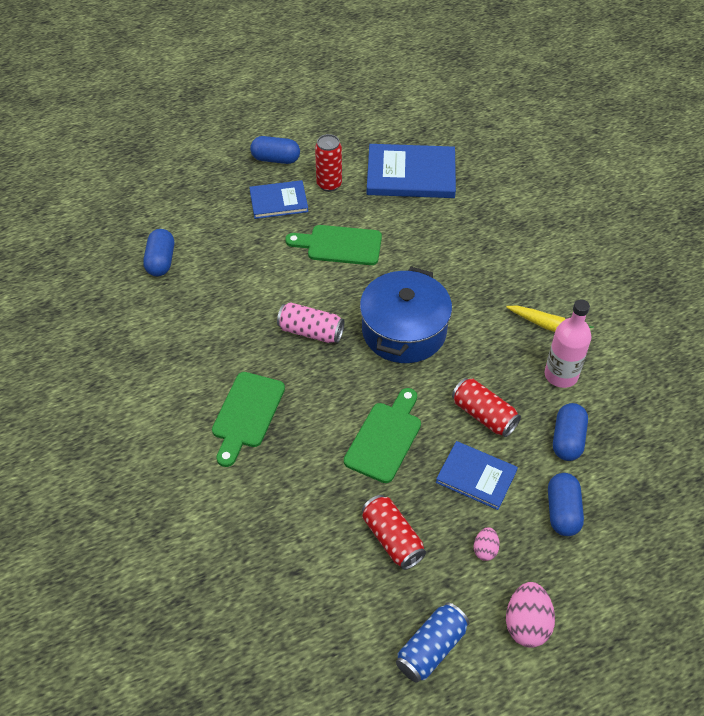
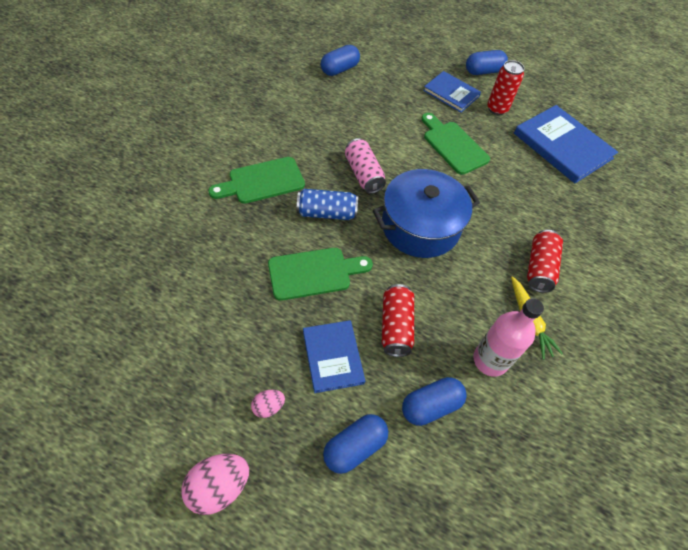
camera: 45 degrees right, 5 degrees up
blue capsule [250,136,300,164] -> blue capsule turned 75 degrees counterclockwise [466,50,508,75]
red can [362,495,426,570] -> red can moved to [527,230,563,293]
blue can [396,602,469,683] -> blue can moved to [297,189,358,220]

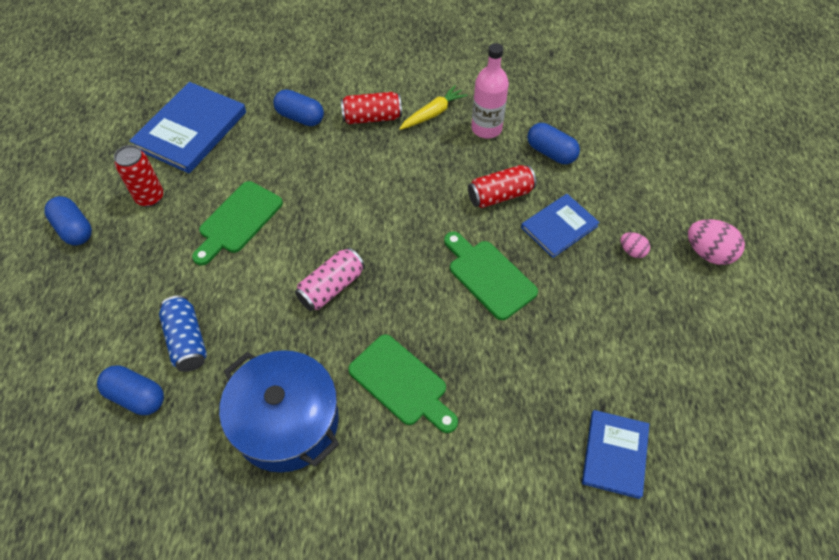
camera: 110 degrees left, 0 degrees up
blue can [297,189,358,220] -> blue can moved to [159,296,207,372]
blue capsule [323,414,389,474] -> blue capsule moved to [273,89,324,126]
blue pot [373,169,480,258] -> blue pot moved to [219,350,339,472]
blue book [423,71,481,112] -> blue book moved to [582,410,649,499]

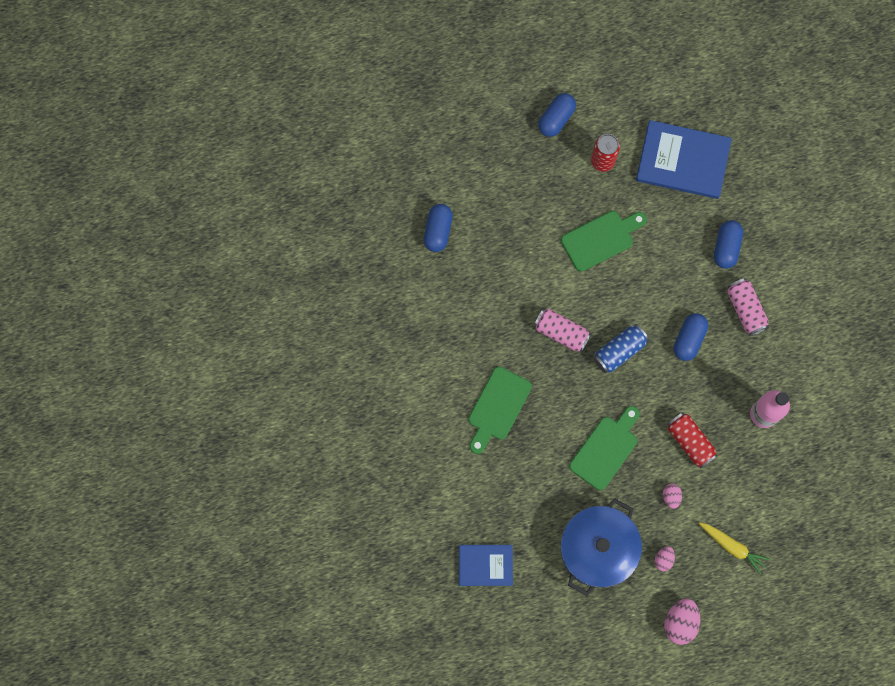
camera: 75 degrees right, 20 degrees up
blue can [159,296,207,372] -> blue can moved to [593,324,649,373]
green cutting board [192,181,283,265] -> green cutting board turned 135 degrees clockwise [561,211,647,272]
blue pot [219,350,339,472] -> blue pot moved to [561,498,642,596]
red can [341,92,402,124] -> pink can [727,278,769,336]
yellow carrot [399,85,468,130] -> yellow carrot moved to [698,522,770,575]
blue book [521,194,600,258] -> pink egg [663,483,682,509]
blue capsule [527,123,580,164] -> blue capsule moved to [674,313,708,361]

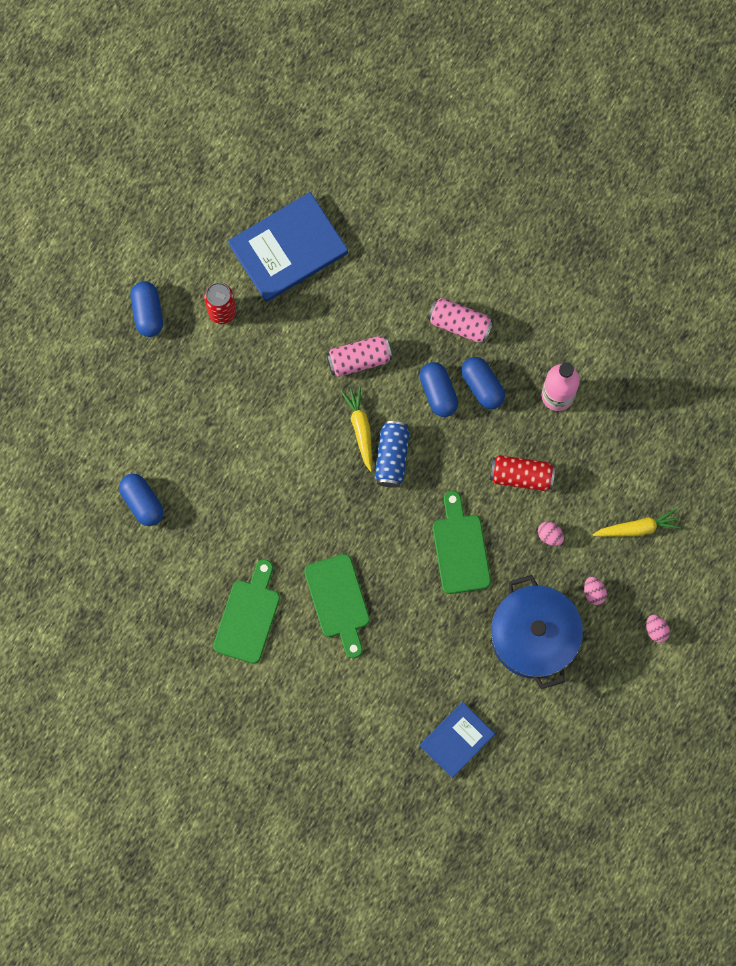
camera: 45 degrees left, 0 degrees up
pink can [534,309,591,352] -> pink can moved to [326,336,392,377]
green cutting board [561,211,647,272] -> green cutting board moved to [213,559,280,664]
pink egg [664,598,700,645] -> pink egg [646,615,670,643], size x0.56
blue capsule [714,220,743,269] -> blue capsule moved to [461,357,505,409]
none -> yellow carrot [341,386,372,472]

